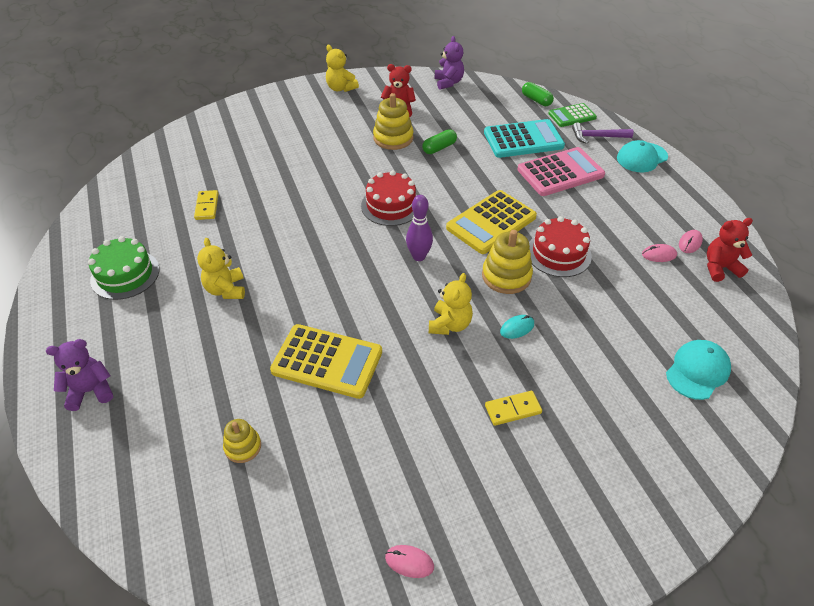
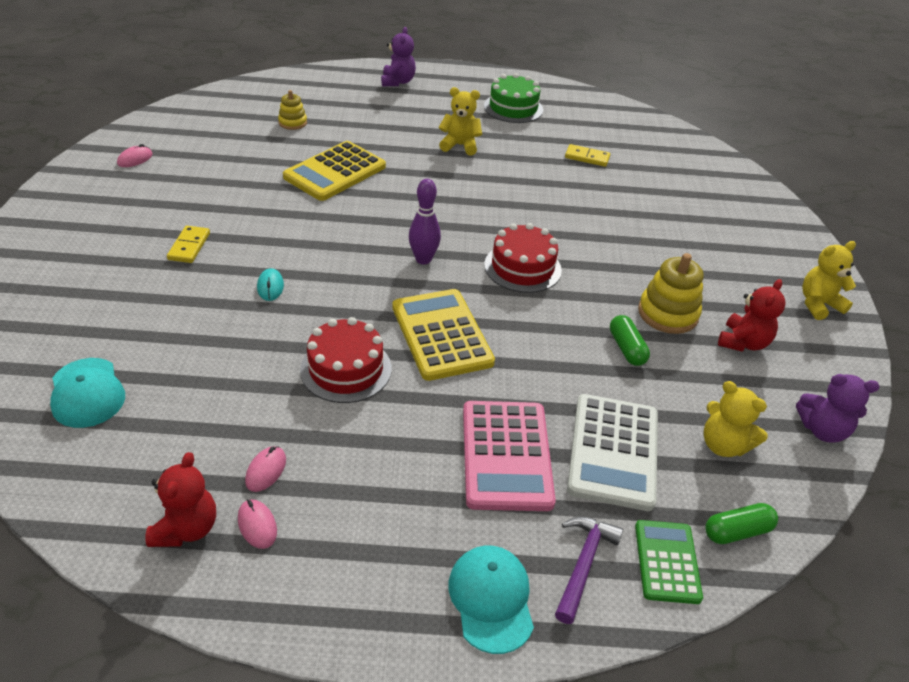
camera: 110 degrees right, 5 degrees down
yellow teddy bear [429,273,473,335] -> yellow teddy bear moved to [704,381,768,457]
yellow stacking toy [482,230,533,294] -> none
turquoise calculator [484,119,565,158] -> white calculator [567,394,658,511]

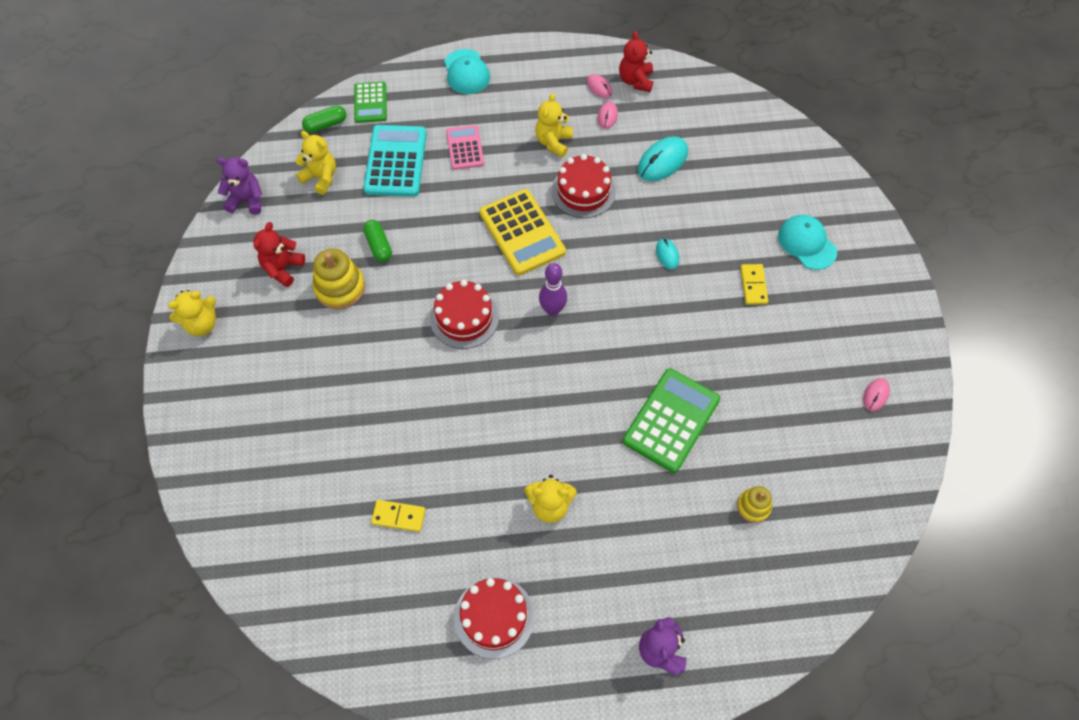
camera: 175 degrees right, 20 degrees up
turquoise cap [50,358,125,428] -> turquoise cap moved to [778,215,837,270]
yellow calculator [283,141,386,201] -> green calculator [623,368,720,473]
pink calculator [463,401,556,511] -> pink calculator [446,125,484,170], size x0.61
green cake [484,73,543,123] -> red cake [454,577,535,659]
purple hammer [555,517,623,624] -> none
white calculator [567,394,658,511] -> turquoise calculator [363,125,427,197]
none -> yellow teddy bear [535,93,573,157]
none -> turquoise mouse [638,137,688,181]

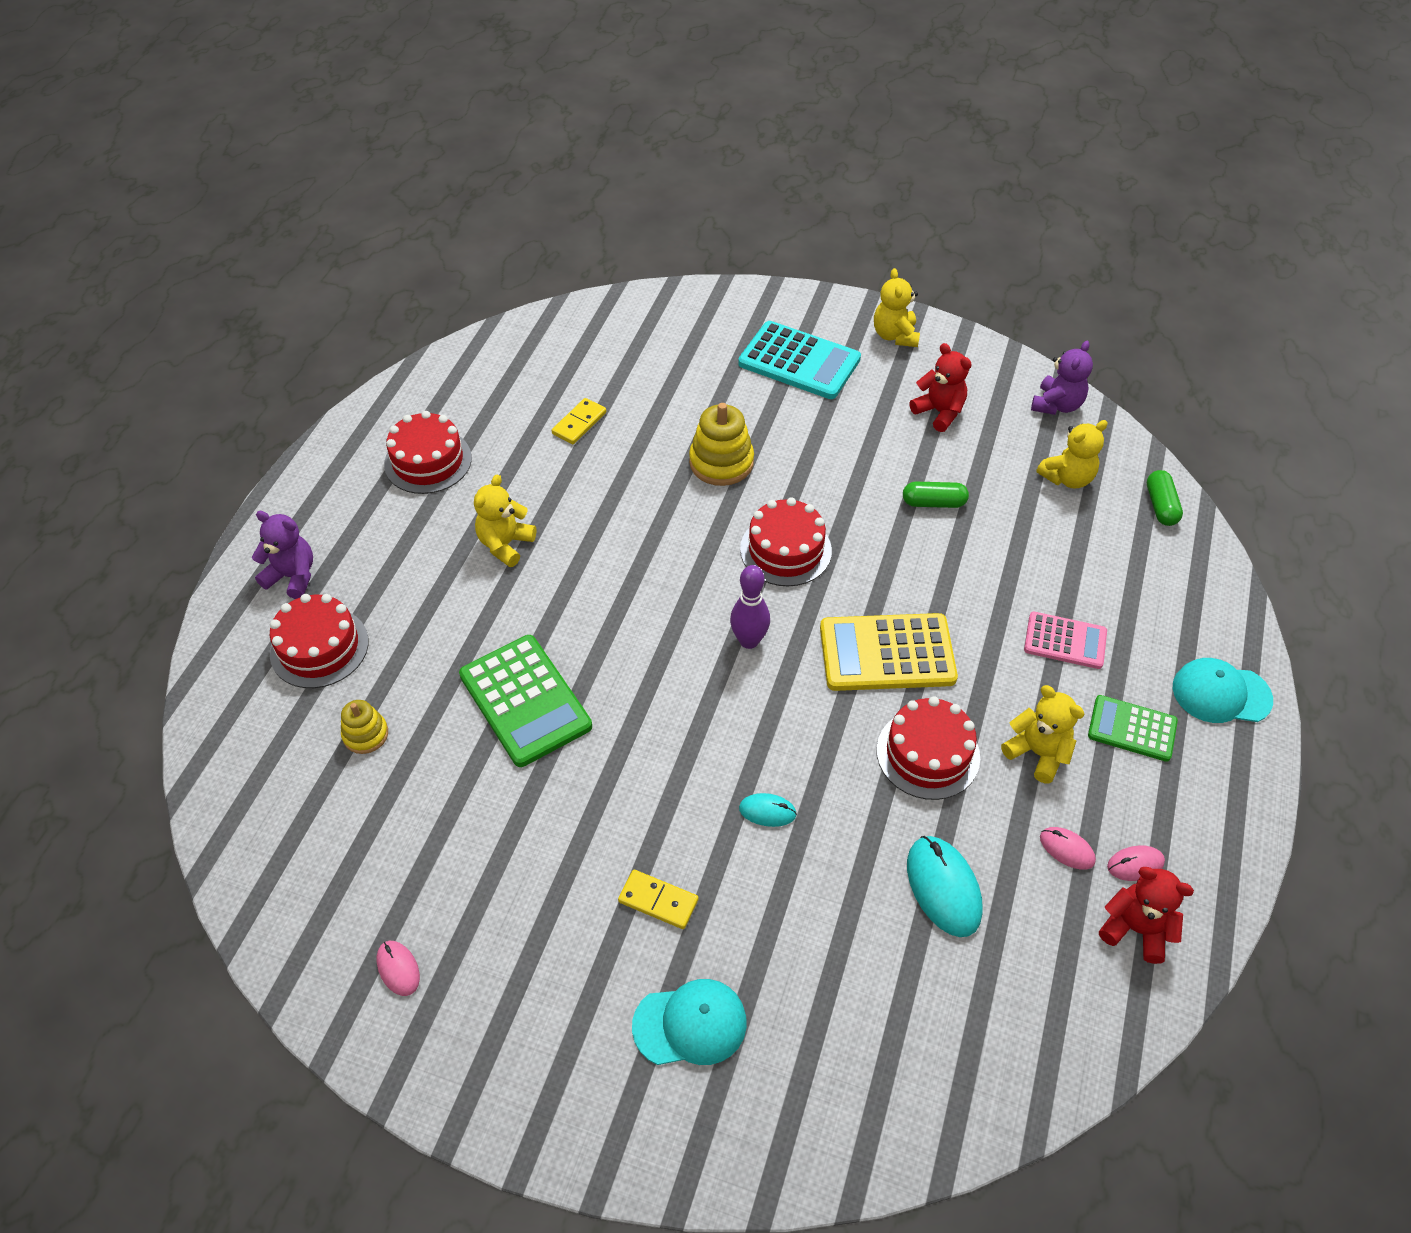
camera: 115 degrees right, 10 degrees down
yellow stacking toy [313,248,365,309] -> yellow stacking toy moved to [689,403,754,486]
green calculator [354,82,387,123] -> green calculator moved to [1088,695,1178,762]
turquoise calculator [363,125,427,197] -> turquoise calculator moved to [738,321,861,399]
none -> red cake [270,594,369,688]

